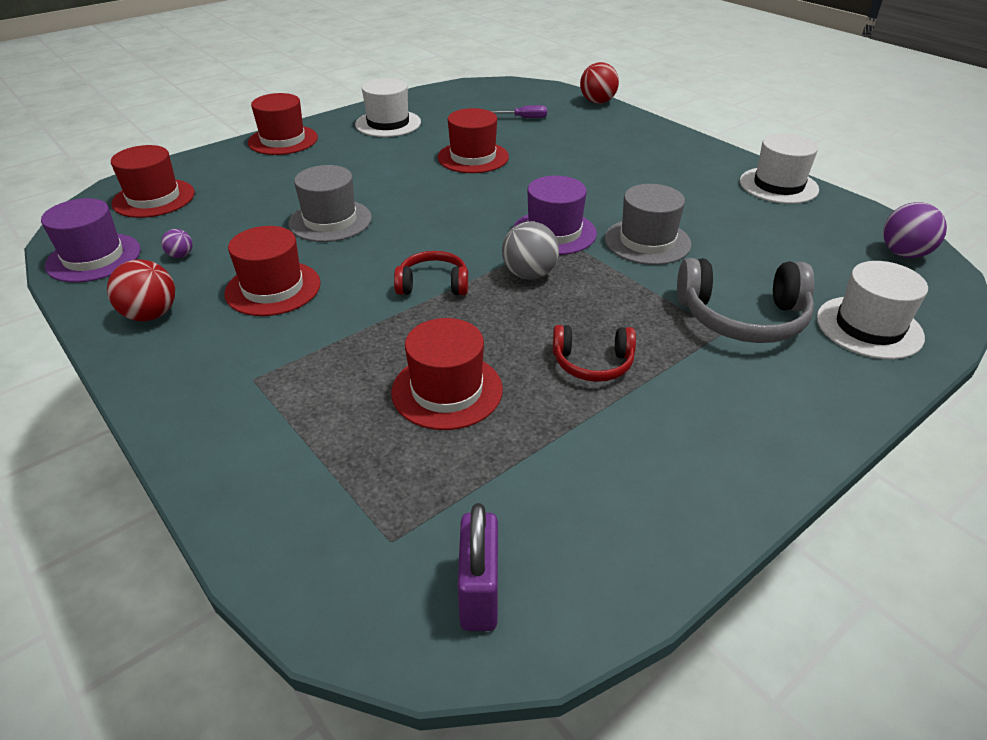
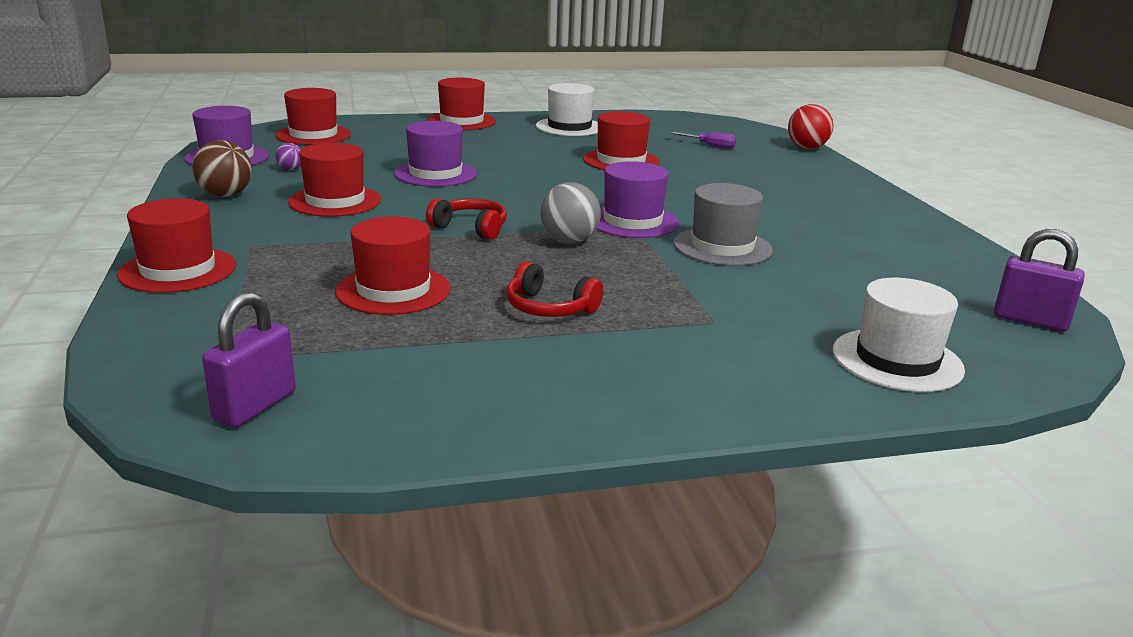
camera: 25 degrees right, 15 degrees down
red ball [107,259,175,321] -> brown ball [192,140,252,197]
grey hat [288,165,372,242] -> purple hat [394,121,477,187]
grey headphones [677,258,814,343] -> none
white hat [740,133,819,204] -> none
purple ball [883,202,947,258] -> purple padlock [994,229,1085,332]
none -> red hat [117,198,236,293]

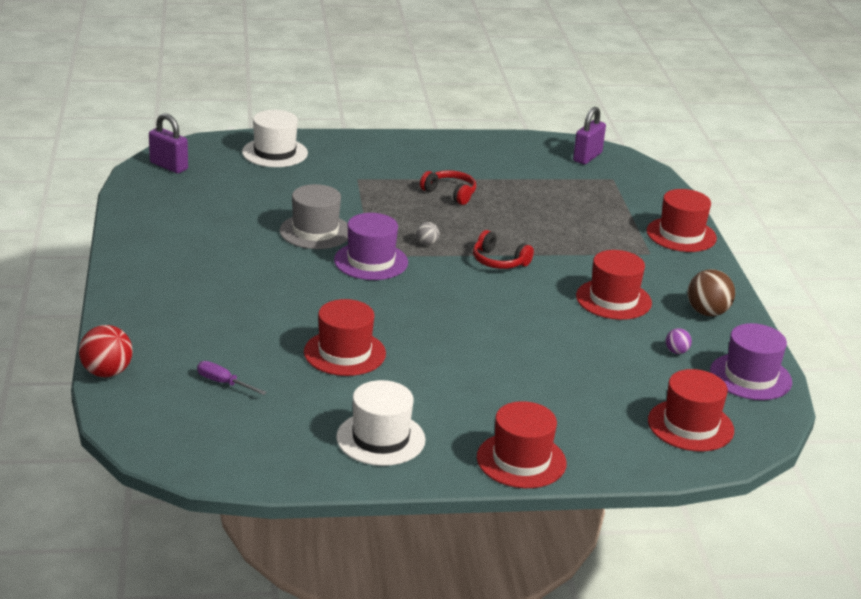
camera: 175 degrees left, 5 degrees up
red hat [335,216,451,315] -> none
purple hat [394,121,477,187] -> none
grey ball [540,182,601,244] -> grey ball [416,222,439,245], size x0.53

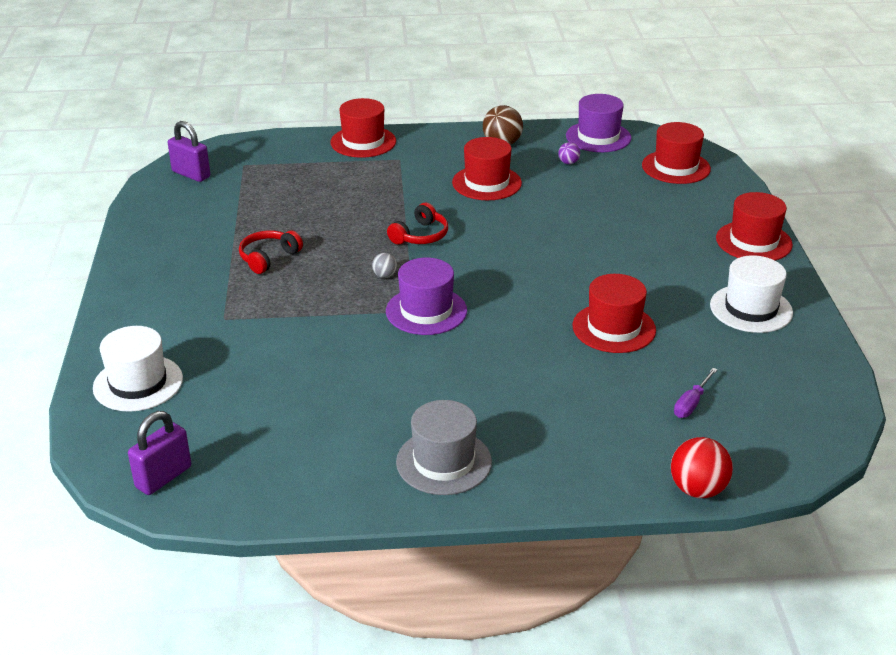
camera: 85 degrees left, 5 degrees up
grey hat [279,184,348,249] -> grey hat moved to [396,400,492,495]

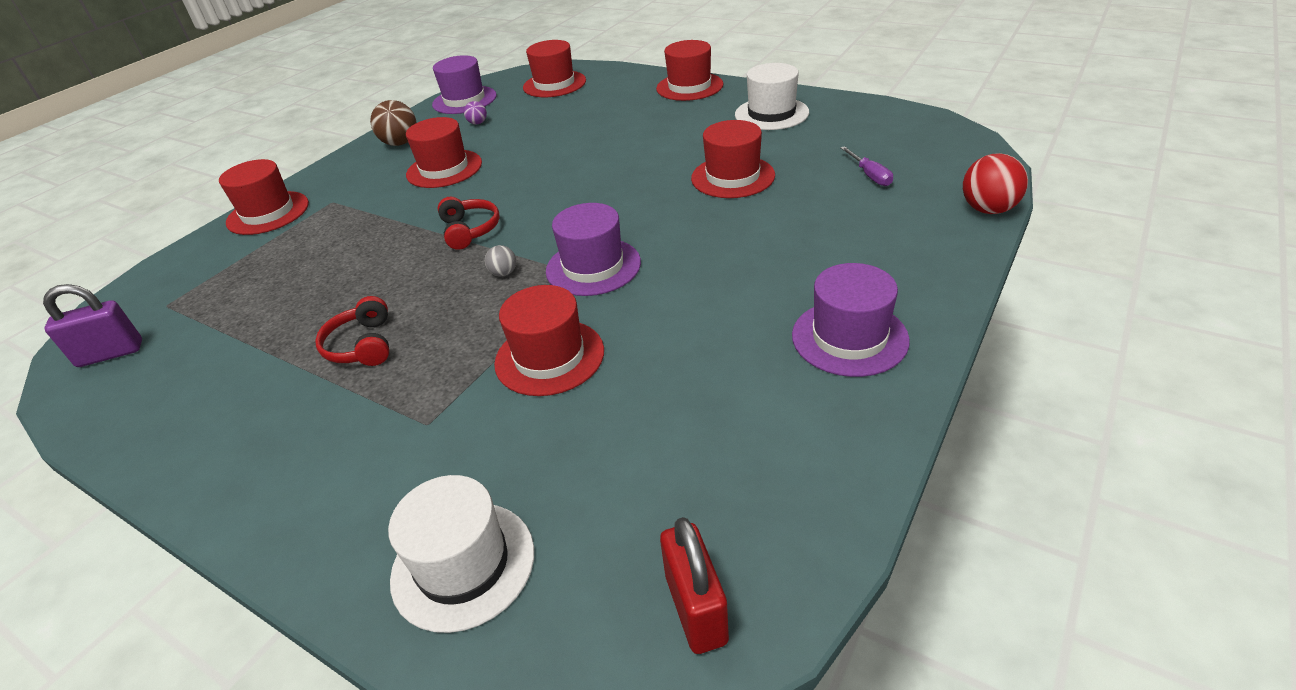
camera: 50 degrees left, 5 degrees up
purple padlock [128,411,191,495] -> red padlock [660,517,729,654]
grey hat [396,400,492,495] -> purple hat [792,263,910,377]
none -> red hat [494,285,604,396]

